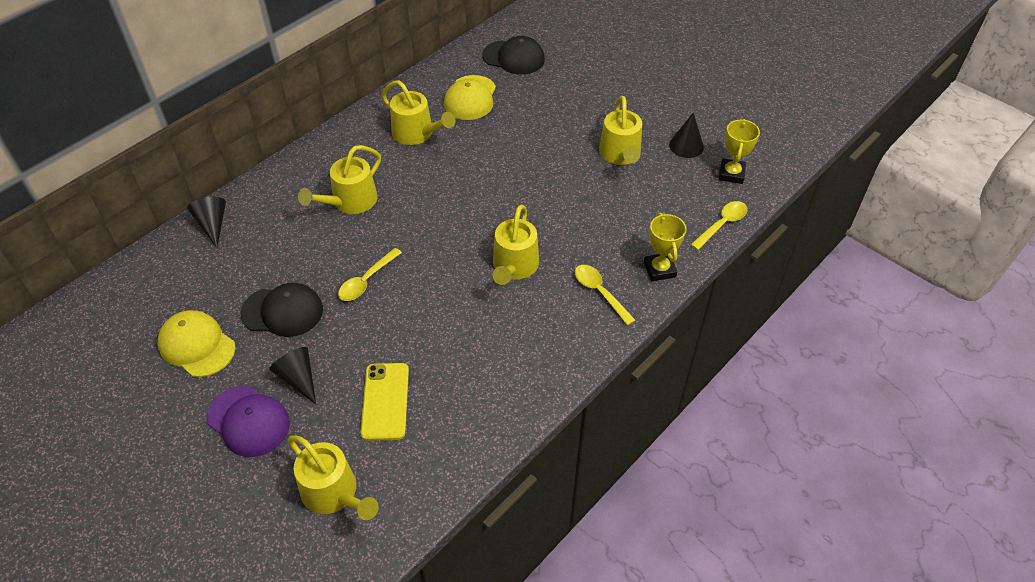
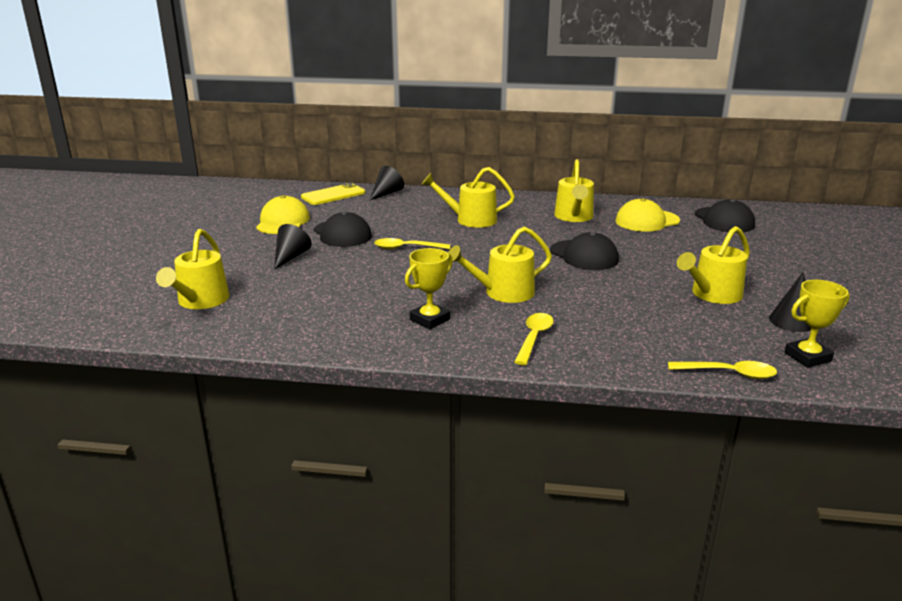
camera: 55 degrees right, 25 degrees down
purple cap [207,386,290,457] -> none
yellow phone [360,363,409,441] -> yellow phone moved to [301,183,365,205]
yellow trophy [644,212,686,281] -> yellow trophy moved to [405,248,453,329]
none -> black cap [550,232,619,270]

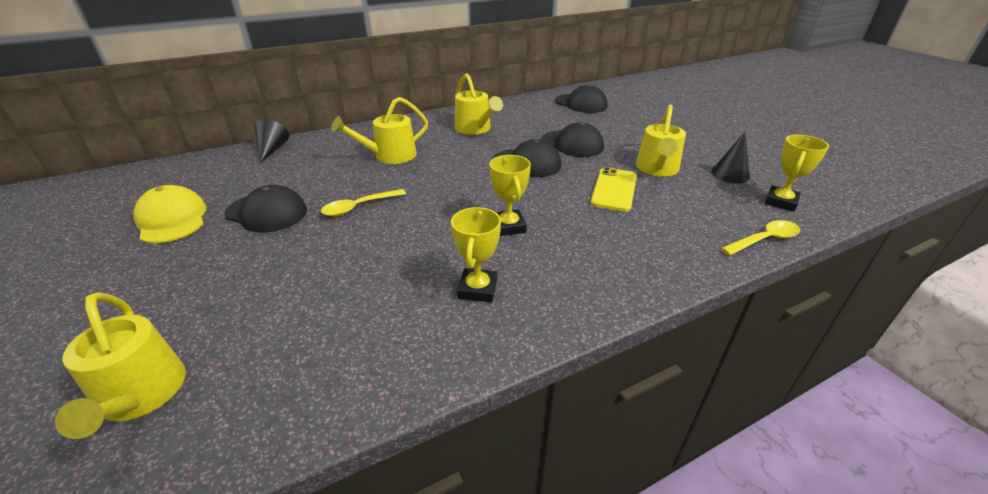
camera: 35 degrees left, 10 degrees up
black cone [274,224,311,270] -> none
yellow phone [301,183,365,205] -> yellow phone moved to [590,167,637,212]
yellow watering can [448,226,552,303] -> yellow trophy [490,155,531,236]
yellow spoon [514,313,554,365] -> none
yellow cap [615,198,680,232] -> none
none -> black cap [541,122,604,157]

